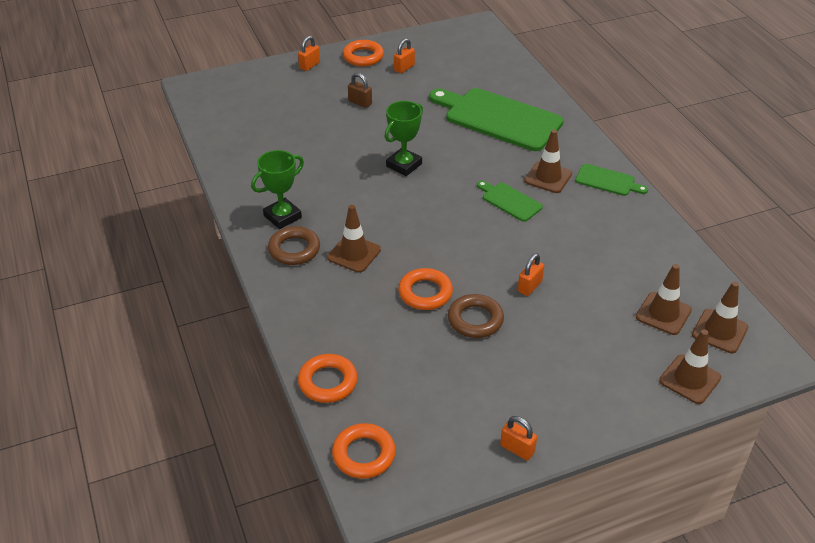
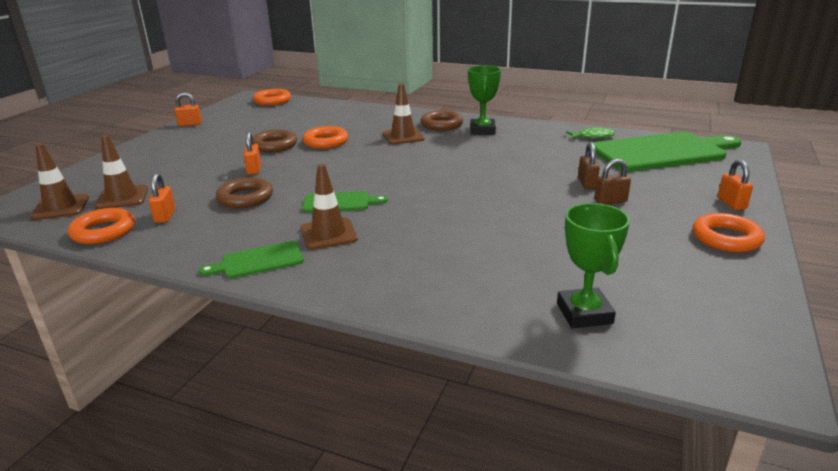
camera: 135 degrees right, 15 degrees down
orange ring [298,354,358,403] -> orange ring moved to [68,208,135,244]
green trophy [385,101,423,176] -> green trophy moved to [557,203,630,328]
orange padlock [394,38,415,73] -> orange padlock moved to [148,173,176,223]
green cutting board [429,88,564,151] -> green cutting board moved to [593,132,741,172]
brown traffic cone [659,329,721,404] -> none
none -> brown ring [216,177,273,208]
none -> green fish [566,128,615,139]
none -> brown padlock [578,143,600,189]

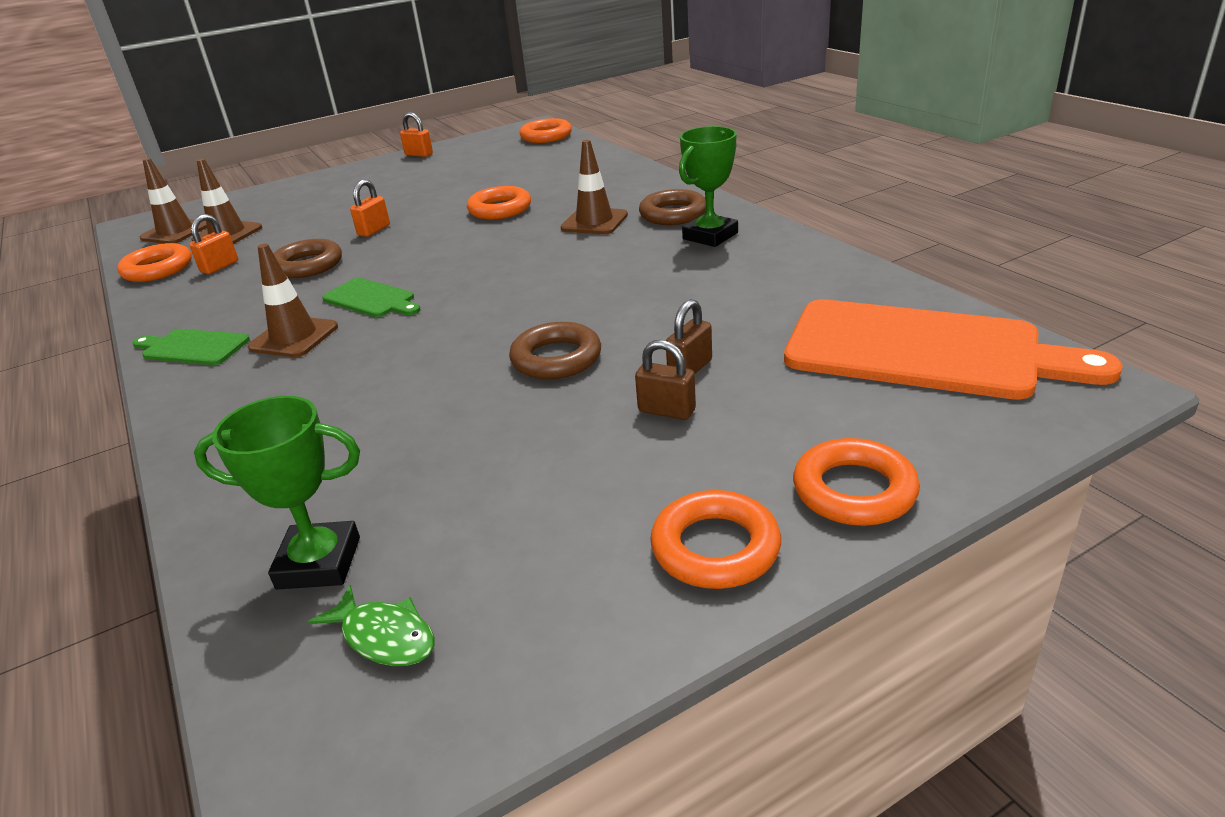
camera: 40 degrees right, 5 degrees up
brown ring [253,130,297,153] -> brown ring moved to [509,322,601,379]
green trophy [557,203,630,328] -> green trophy turned 60 degrees clockwise [194,396,360,589]
green fish [566,128,615,139] -> green fish moved to [308,585,435,666]
green cutting board [593,132,741,172] -> orange cutting board [784,299,1123,400]
orange padlock [718,160,753,210] -> orange ring [793,438,920,526]

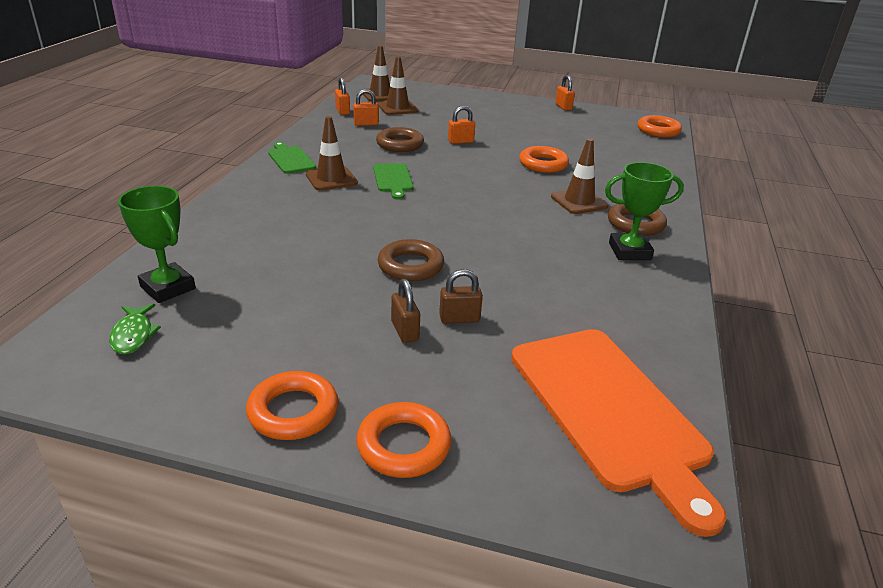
camera: 40 degrees right, 0 degrees up
orange ring [117,243,192,282] -> orange padlock [335,77,350,115]

